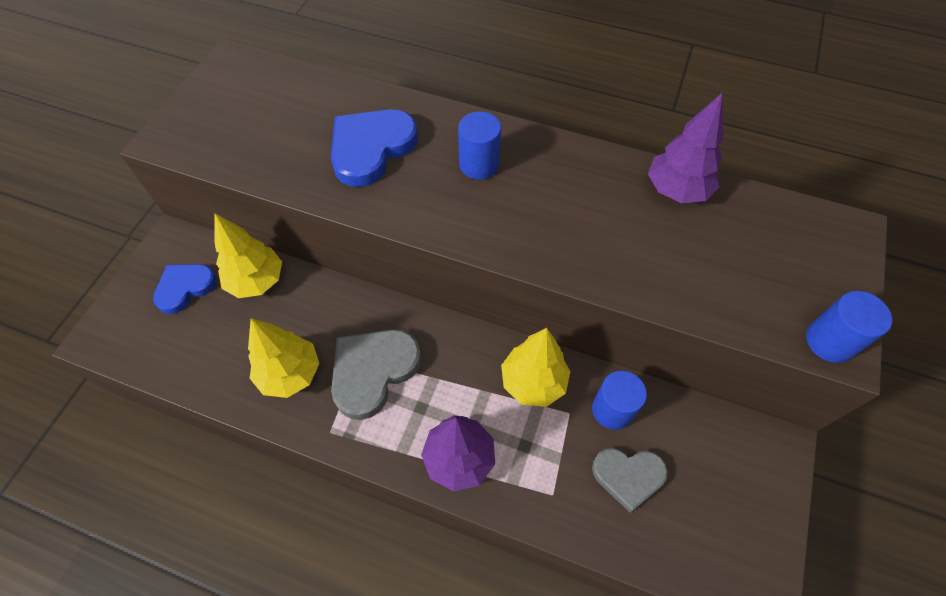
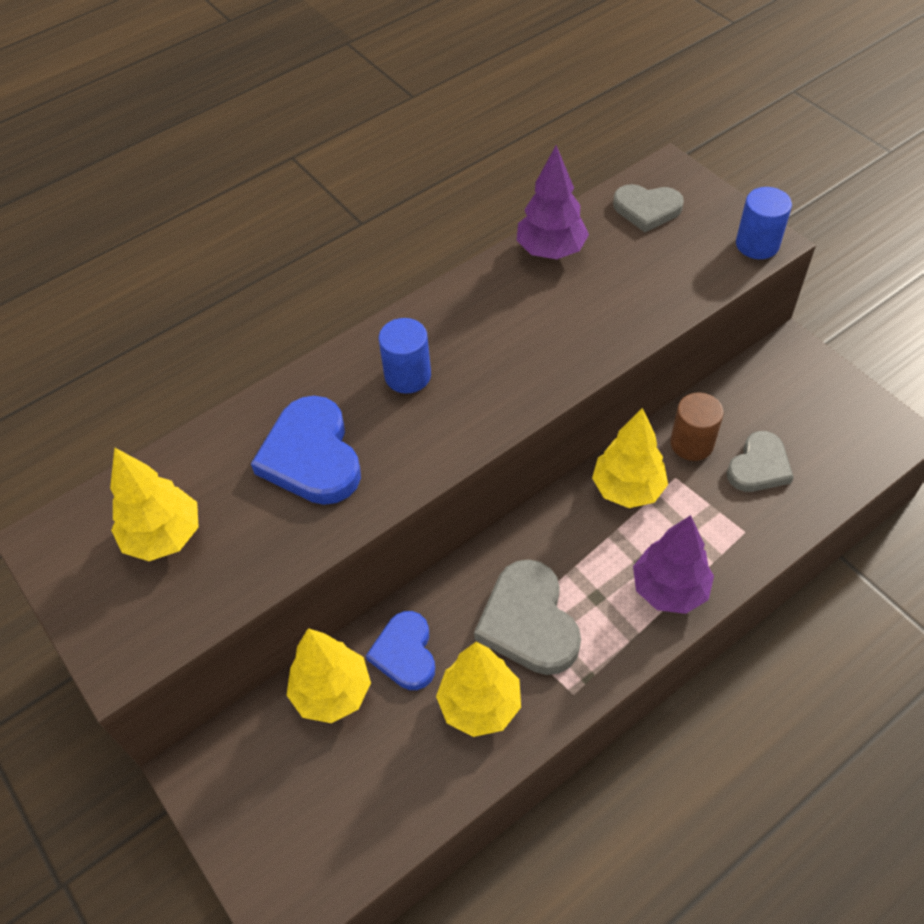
camera: 55 degrees left, 5 degrees down
blue heart [153,264,217,314] -> blue heart moved to [366,611,435,690]
blue cylinder [592,371,647,430] -> brown cylinder [670,393,724,461]
none -> yellow tree [110,447,199,561]
none -> grey heart [613,184,684,232]

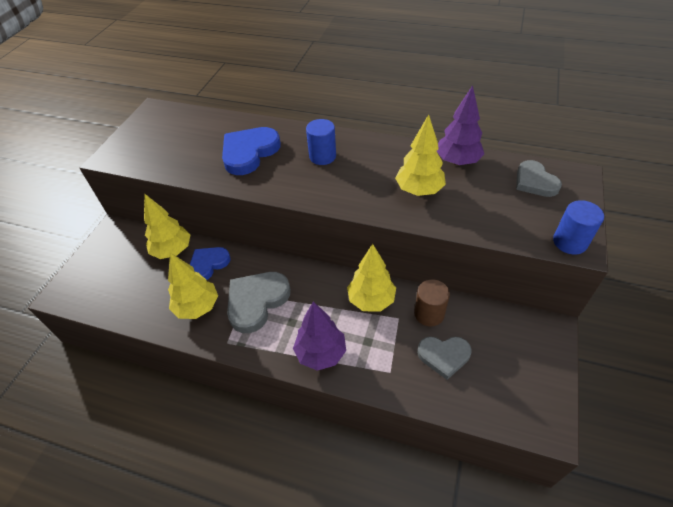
camera: 55 degrees right, 5 degrees down
yellow tree [110,447,199,561] -> yellow tree moved to [395,114,446,196]

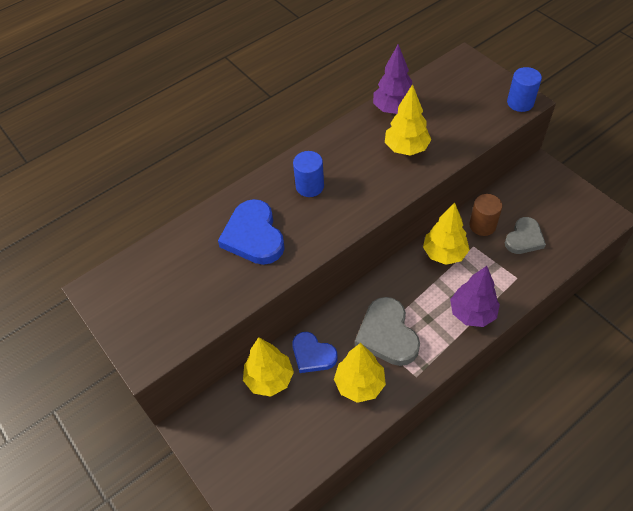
camera: 55 degrees left, 5 degrees up
blue heart [190,247,231,280] -> blue heart turned 45 degrees counterclockwise [292,332,337,373]
grey heart [516,160,562,197] -> none

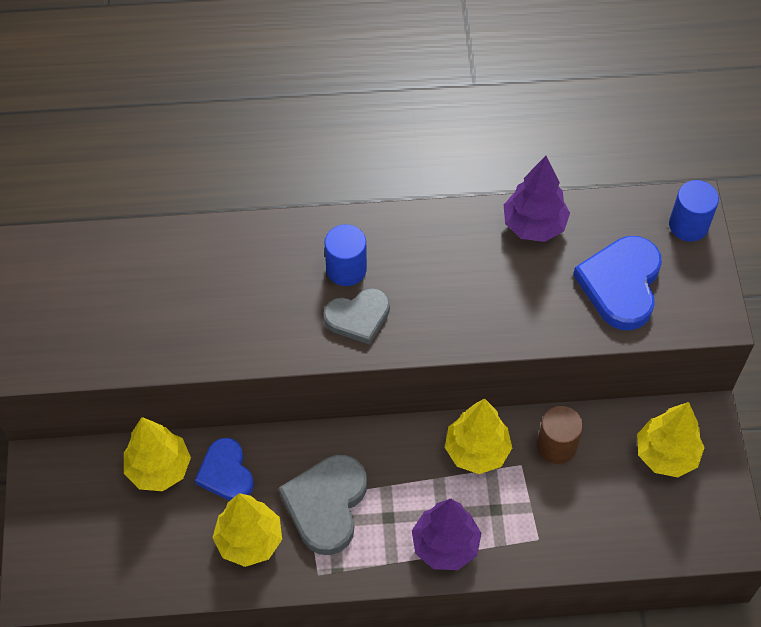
camera: 30 degrees right, 5 degrees up
blue heart [218,199,285,265] -> blue heart moved to [573,236,662,330]
yellow tree [385,84,431,156] -> yellow tree moved to [637,402,705,477]
grey heart [505,217,546,254] -> grey heart moved to [323,288,390,345]
blue cylinder [507,67,542,112] -> blue cylinder moved to [669,180,719,242]

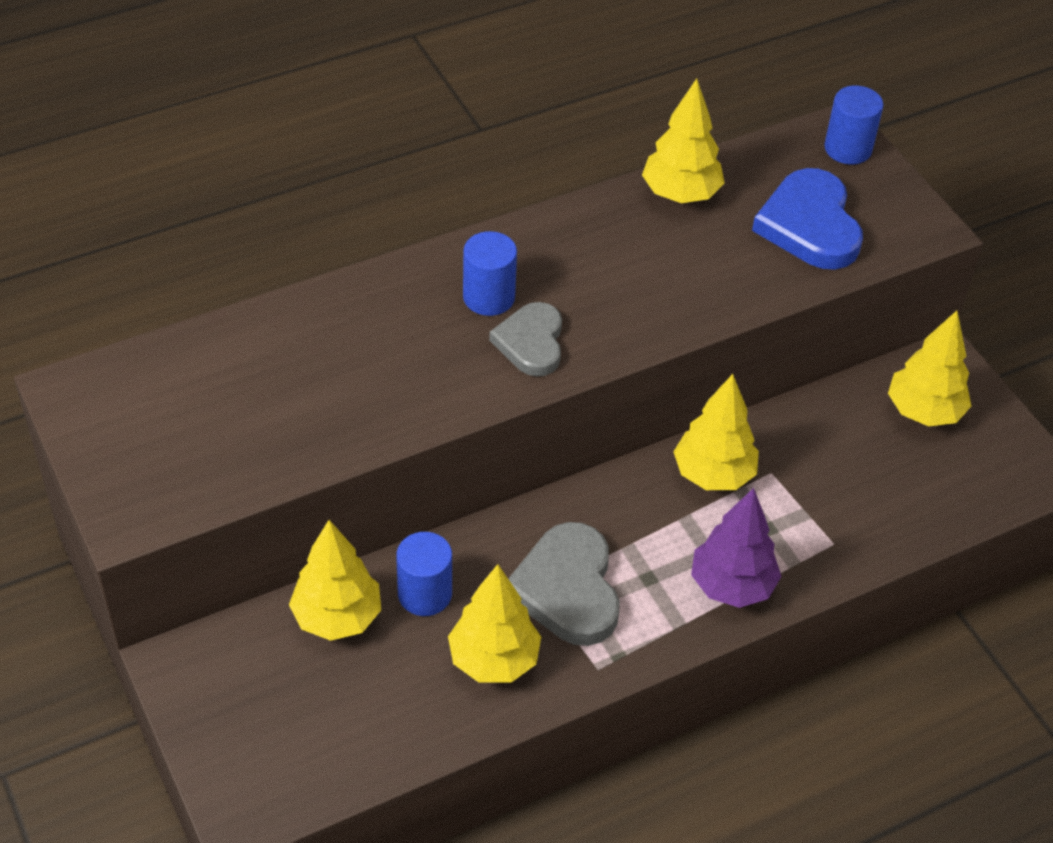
camera: 25 degrees left, 10 degrees down
blue heart [195,438,254,500] -> blue cylinder [396,532,452,616]
grey heart [323,288,390,345] -> grey heart turned 135 degrees clockwise [489,302,562,377]
purple tree [504,156,570,242] -> yellow tree [642,79,725,203]
brown cylinder [537,406,583,464] -> none

